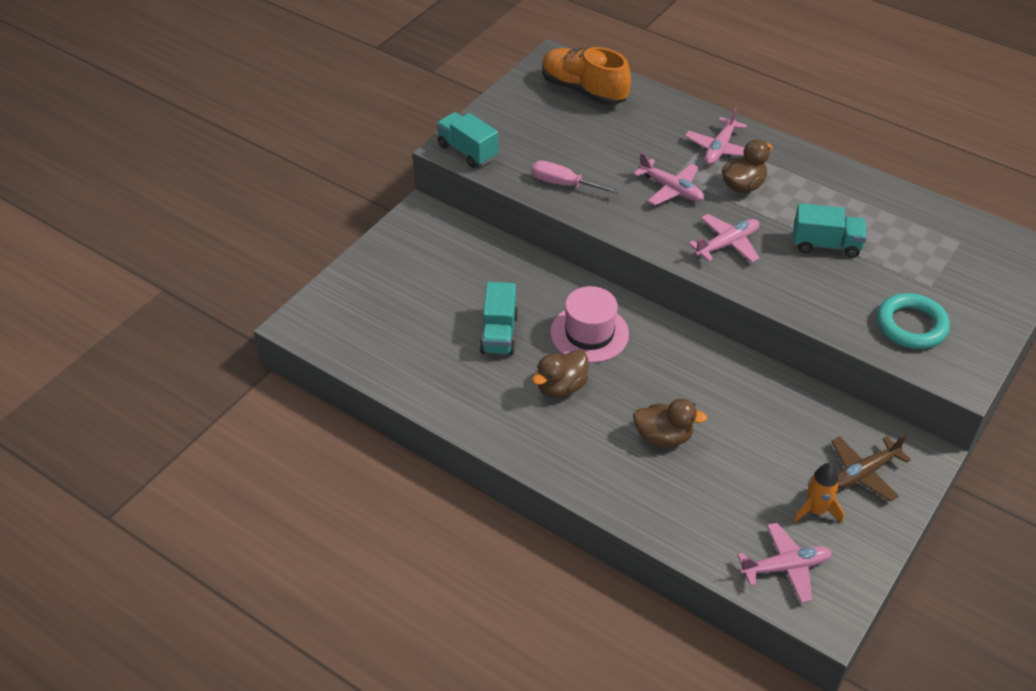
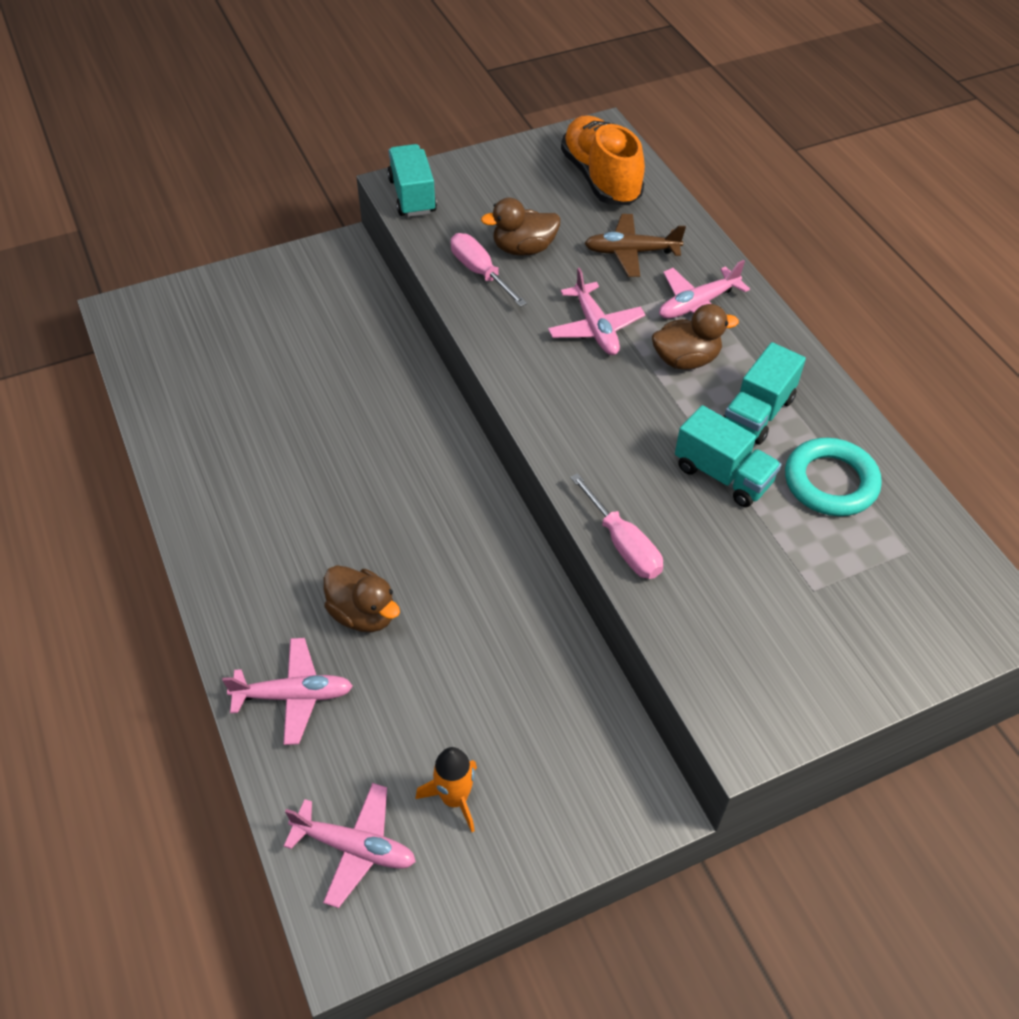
camera: 30 degrees right, 5 degrees up
turquoise truck [480,282,518,355] -> turquoise truck moved to [723,342,806,445]
brown duck [532,350,589,398] -> brown duck moved to [481,198,560,256]
pink hat [550,286,629,363] -> none
pink plane [688,214,759,262] -> pink plane moved to [222,638,353,745]
brown plane [831,435,911,502] -> brown plane moved to [584,214,686,277]
turquoise ring [877,293,950,349] -> turquoise ring moved to [785,438,882,516]
none -> pink screwdriver [570,473,663,579]

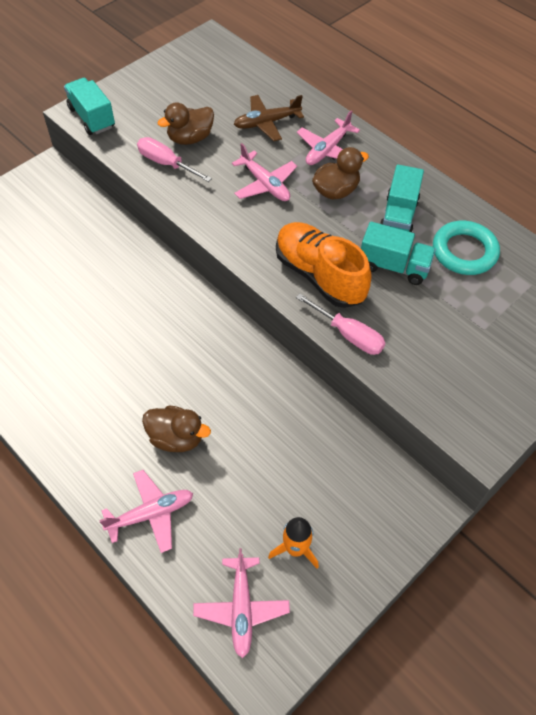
camera: 20 degrees left, 5 degrees up
pink plane [284,783,416,908] -> pink plane turned 90 degrees clockwise [193,548,290,658]
orange shoe [561,115,645,205] -> orange shoe moved to [276,222,372,308]

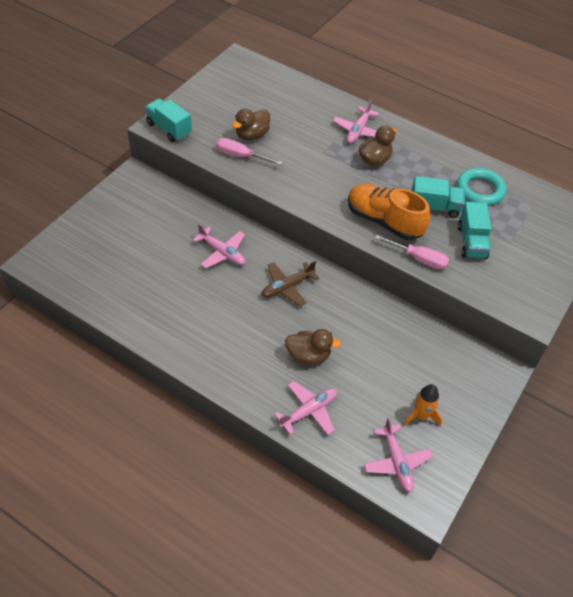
camera: 15 degrees left, 5 degrees down
pink plane [232,143,297,201] -> pink plane moved to [193,224,245,268]
brown plane [234,95,304,141] -> brown plane moved to [261,261,319,306]
turquoise truck [380,164,424,232] -> turquoise truck moved to [458,202,492,259]

